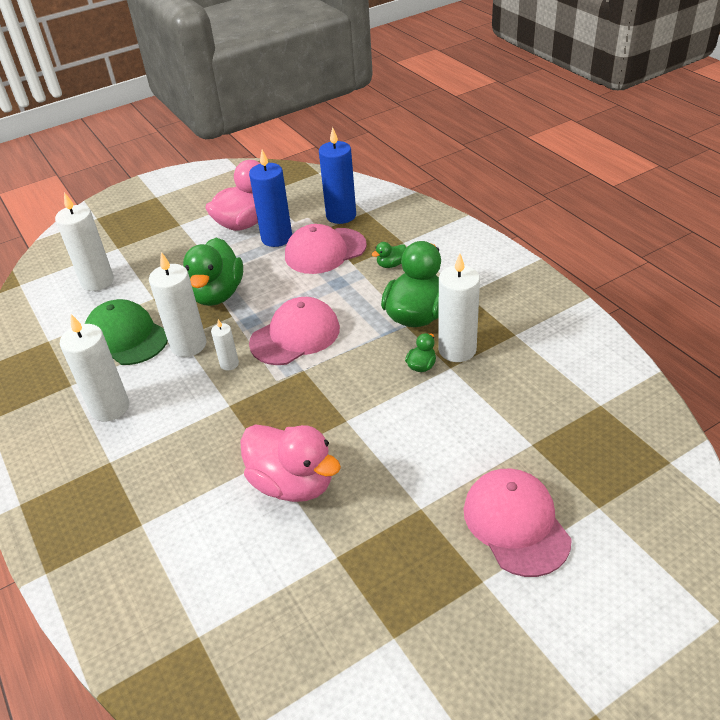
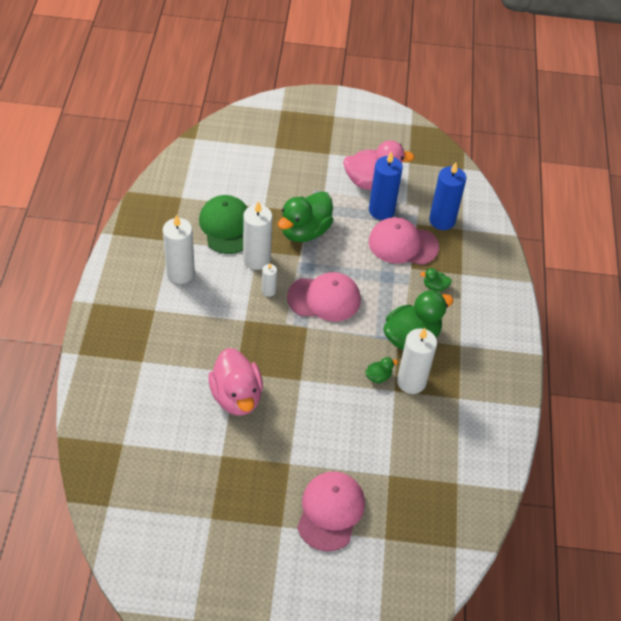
camera: 30 degrees right, 10 degrees up
white candle [55,192,114,291] -> none

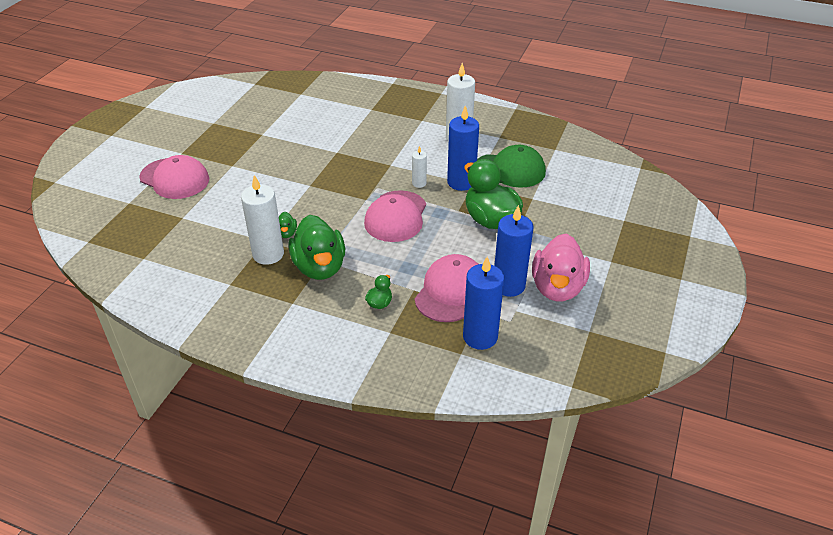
camera: 110 degrees right, 10 degrees down
pink duck [208,348,263,416] -> none
white candle [243,201,272,270] -> blue candle [447,106,479,191]

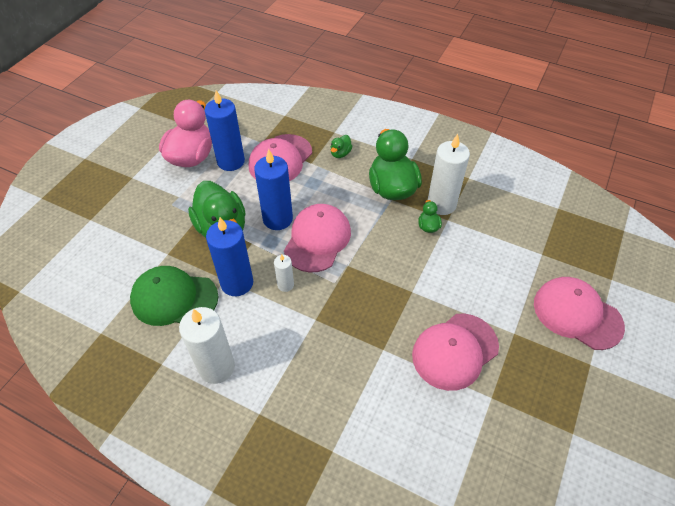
camera: 175 degrees left, 10 degrees up
blue candle [463,257,504,350] -> blue candle moved to [254,149,293,230]
none -> pink cap [412,314,499,391]

